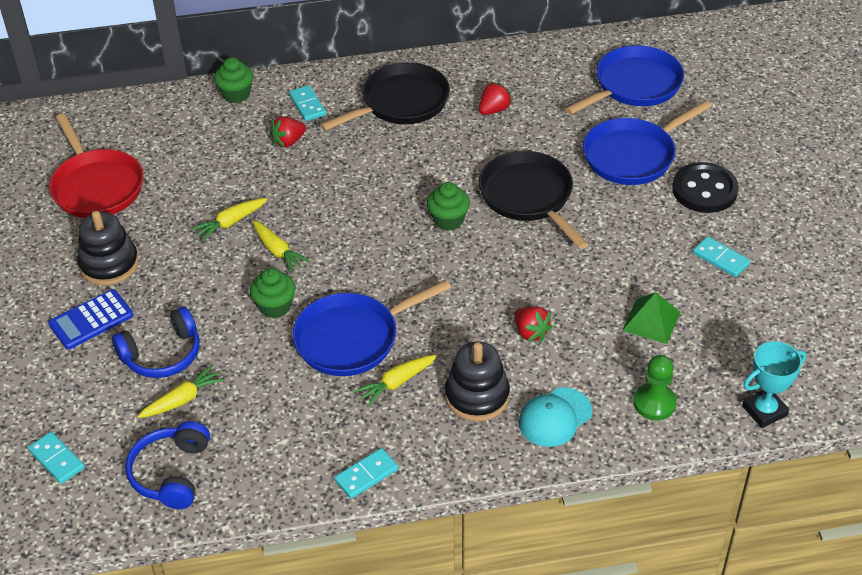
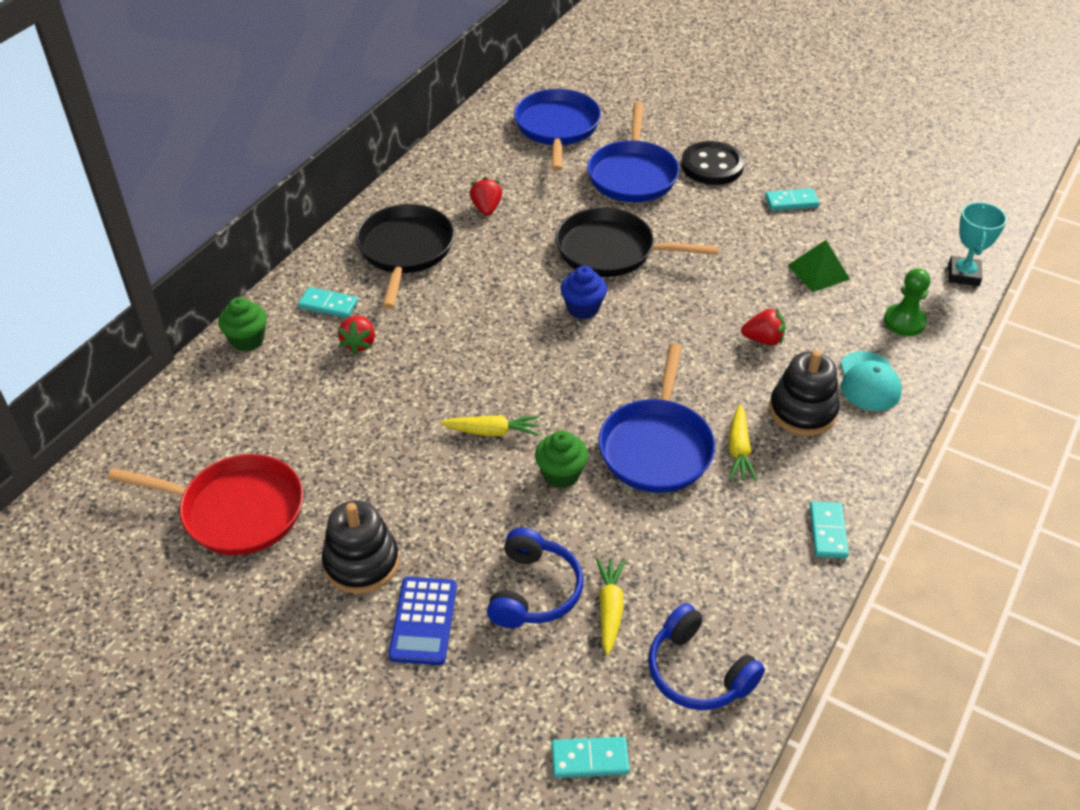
camera: 50 degrees left, 0 degrees up
yellow carrot [191,198,267,241] -> none
green cupcake [427,182,470,231] -> blue cupcake [560,266,607,319]

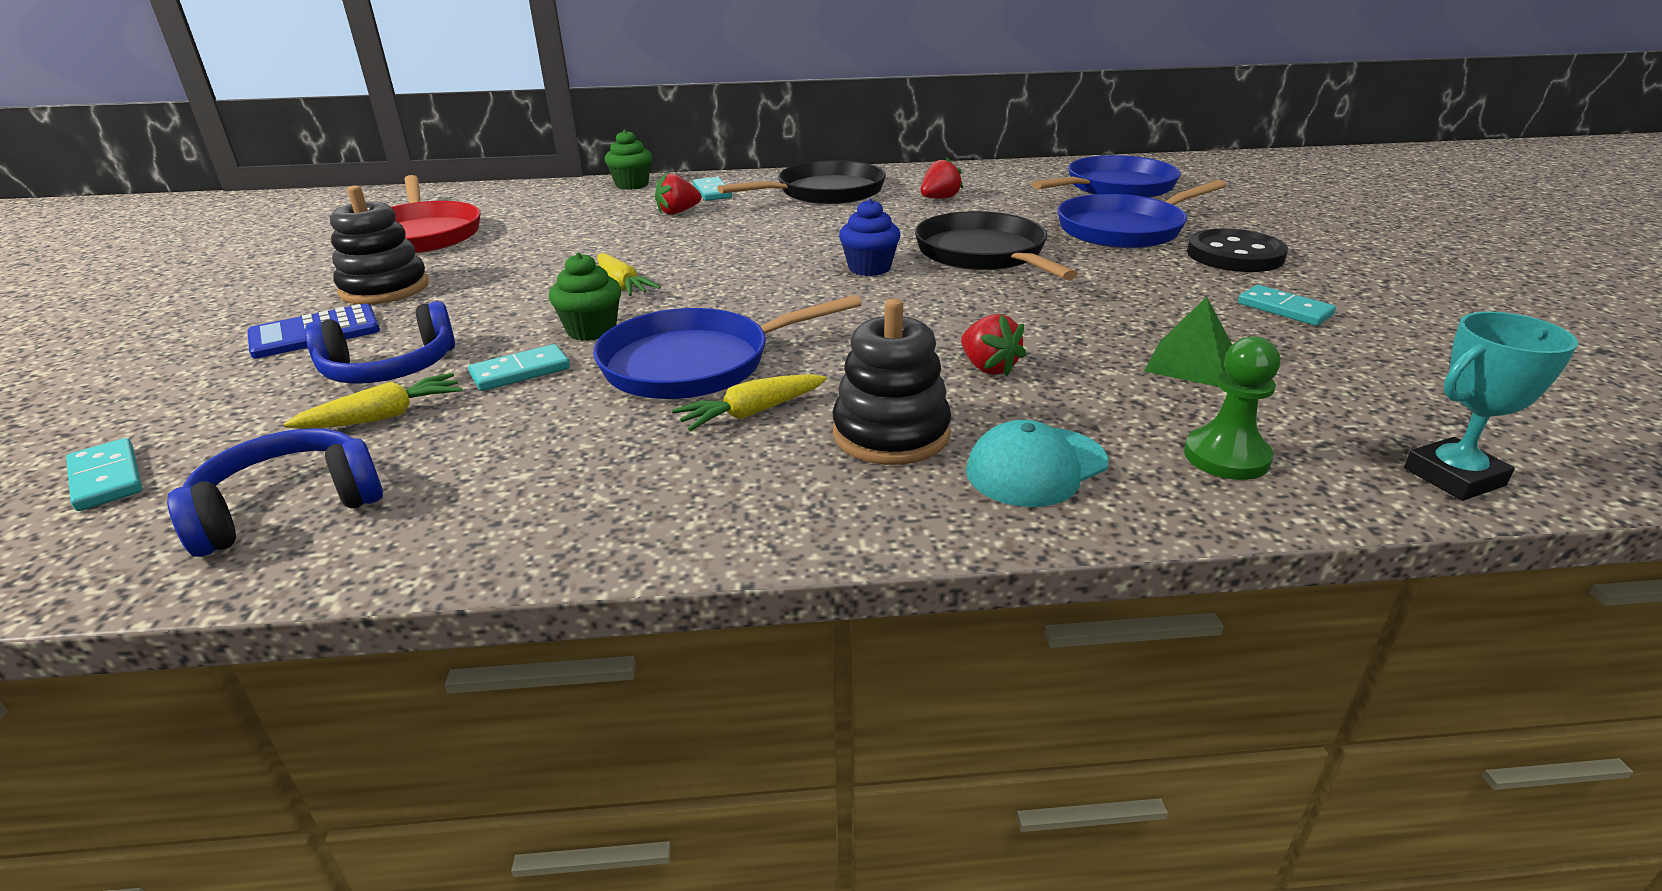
camera: 55 degrees right, 15 degrees down
blue headphones [648,603,765,710] -> blue headphones turned 45 degrees clockwise [167,428,383,557]
turquoise domino [810,501,849,558] -> turquoise domino moved to [468,344,570,391]

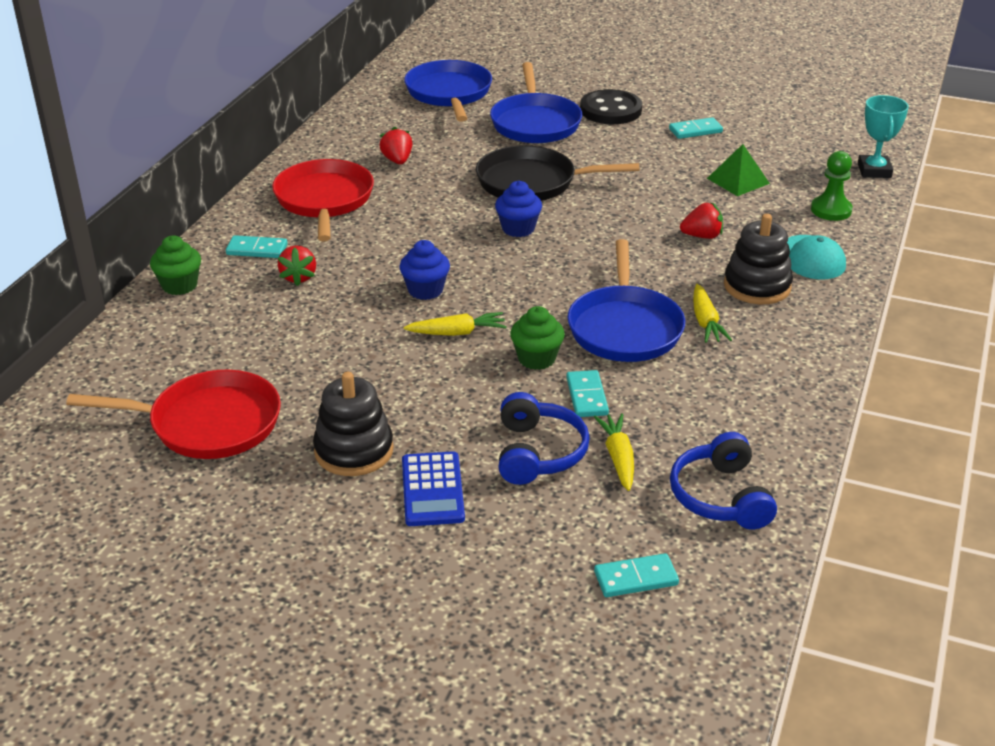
camera: 65 degrees left, 5 degrees up
black pan [717,160,886,204] -> red pan [272,159,374,241]
none -> blue cupcake [399,240,450,300]

